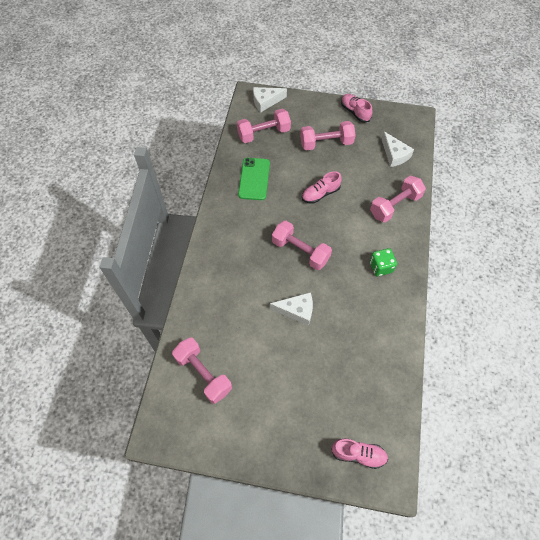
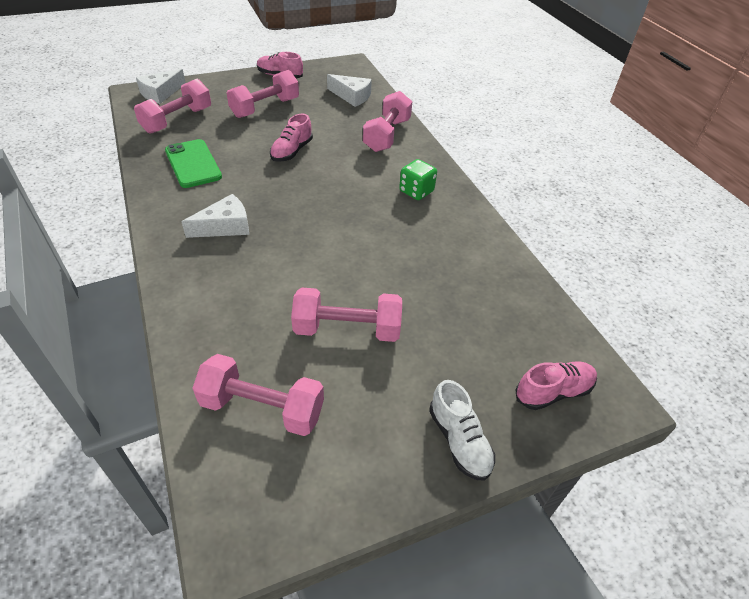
camera: 35 degrees left, 15 degrees down
white cheese [270,292,313,326] -> white cheese moved to [182,194,249,238]
pink dumbbell [272,221,332,270] -> pink dumbbell moved to [291,288,402,342]
none -> white shoe [429,380,495,481]

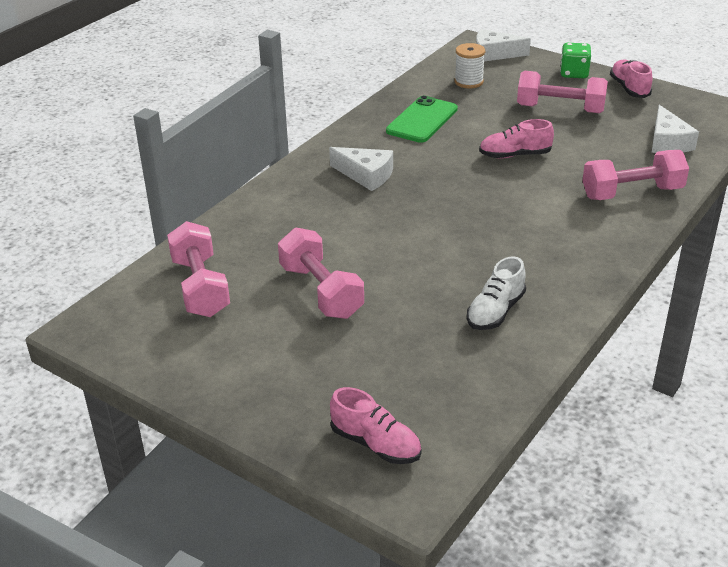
camera: 60 degrees right, 10 degrees down
pink dumbbell [134,79,211,134] -> white spool [454,43,485,88]
green dice [399,159,437,200] -> green dice moved to [560,43,591,78]
white shoe [429,380,495,481] -> white shoe moved to [467,256,526,330]

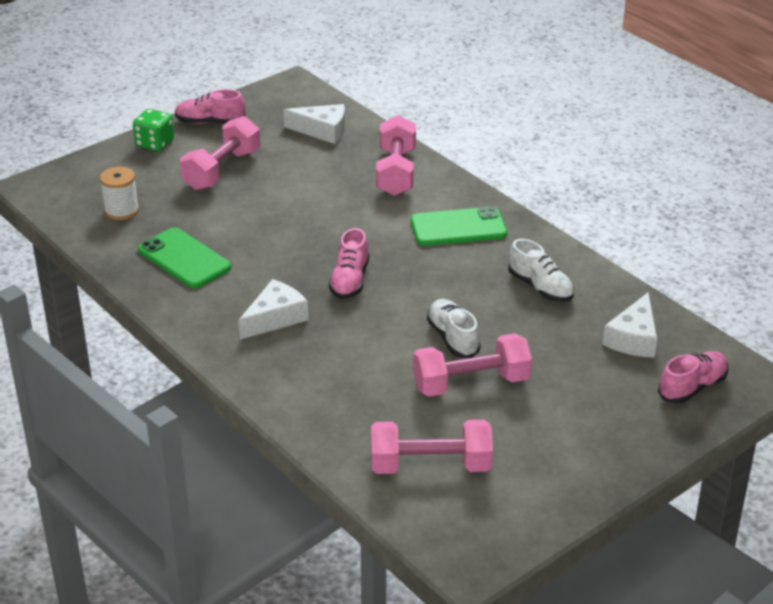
camera: 75 degrees left, 0 degrees up
white cheese [476,29,531,61] -> white cheese moved to [603,292,657,358]
pink shoe [479,119,554,158] -> pink shoe moved to [329,228,369,299]
none -> green phone [411,206,507,246]
none -> white shoe [427,299,481,358]

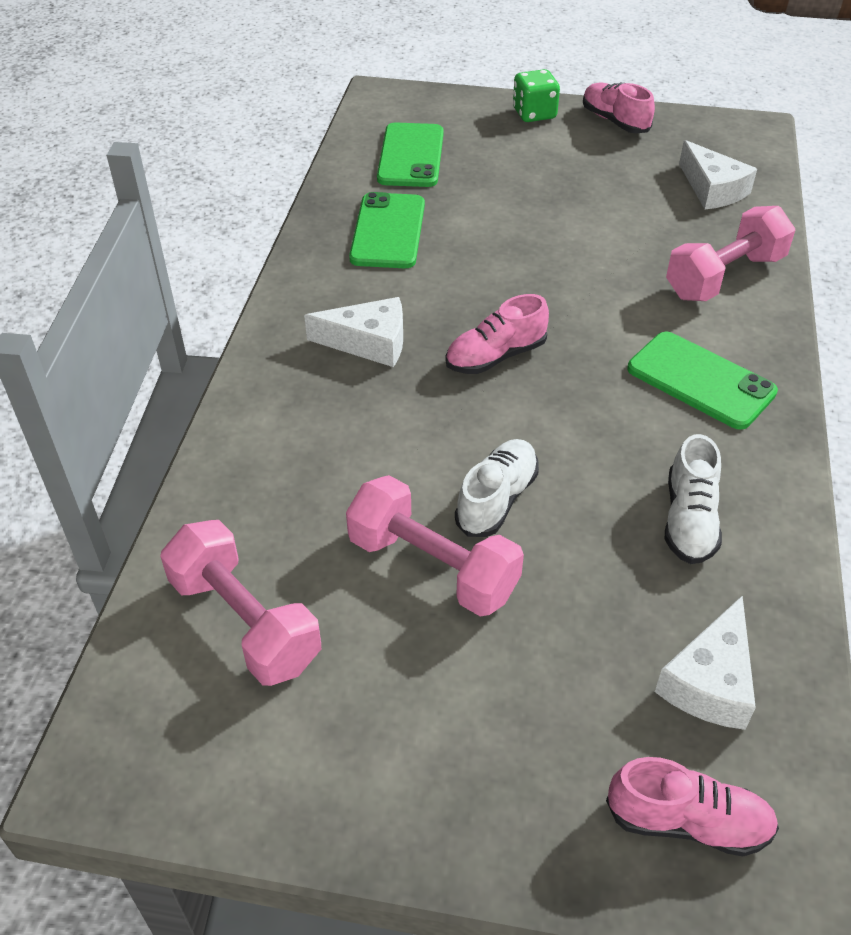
camera: 50 degrees right, 10 degrees up
white spool [100,167,139,220] -> green phone [377,122,444,187]
pink dumbbell [180,116,260,191] -> none
white cheese [603,292,657,358] -> white cheese turned 45 degrees counterclockwise [655,595,756,730]

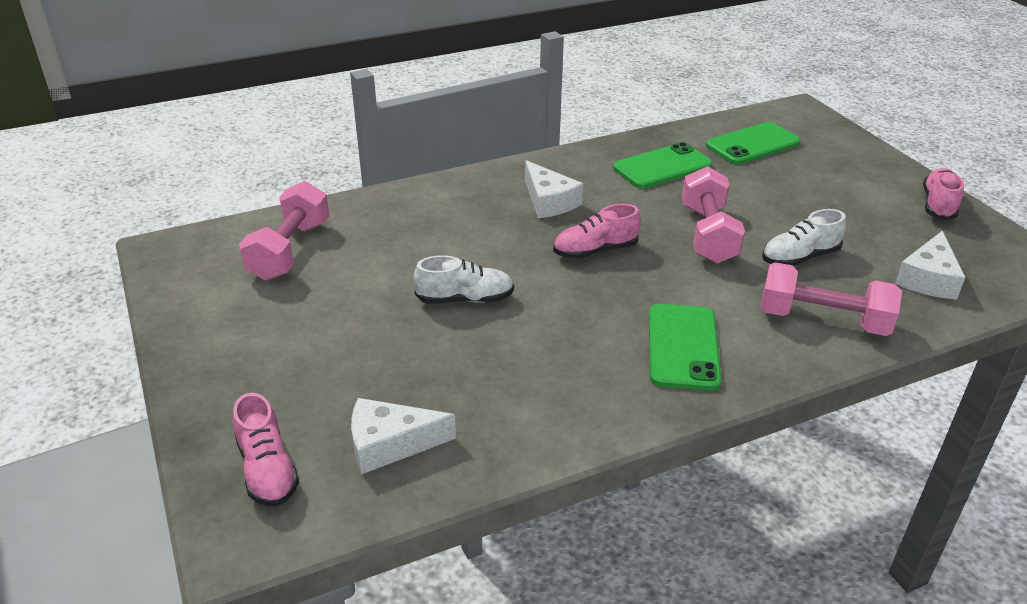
camera: 55 degrees right, 10 degrees down
pink dumbbell [346,475,524,617] -> pink dumbbell moved to [682,166,745,264]
pink shoe [445,294,549,374] -> pink shoe turned 45 degrees counterclockwise [553,204,641,259]
green dice [513,69,560,122] -> none
white shoe [665,434,722,564] -> white shoe moved to [762,209,846,266]

